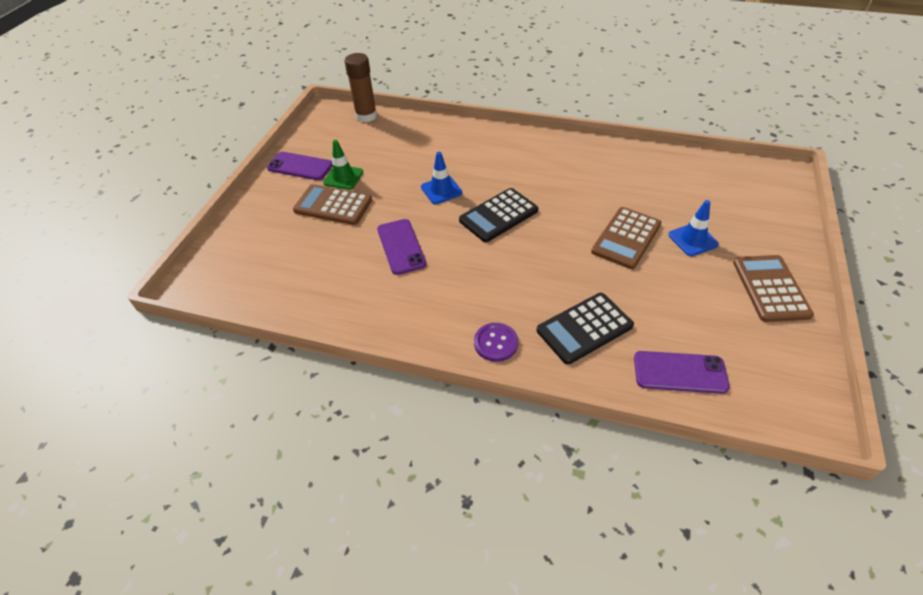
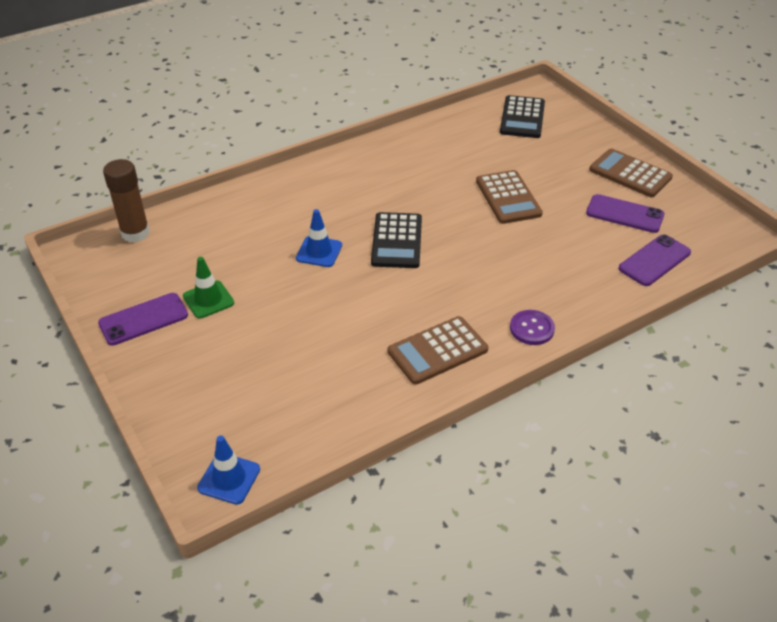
camera: 50 degrees left, 5 degrees down
brown calculator [293,184,372,225] -> brown calculator moved to [388,316,488,385]
purple phone [377,219,427,275] -> purple phone moved to [586,194,664,233]
black calculator [537,293,634,365] -> black calculator moved to [500,95,545,138]
blue traffic cone [668,200,719,256] -> blue traffic cone moved to [197,436,260,505]

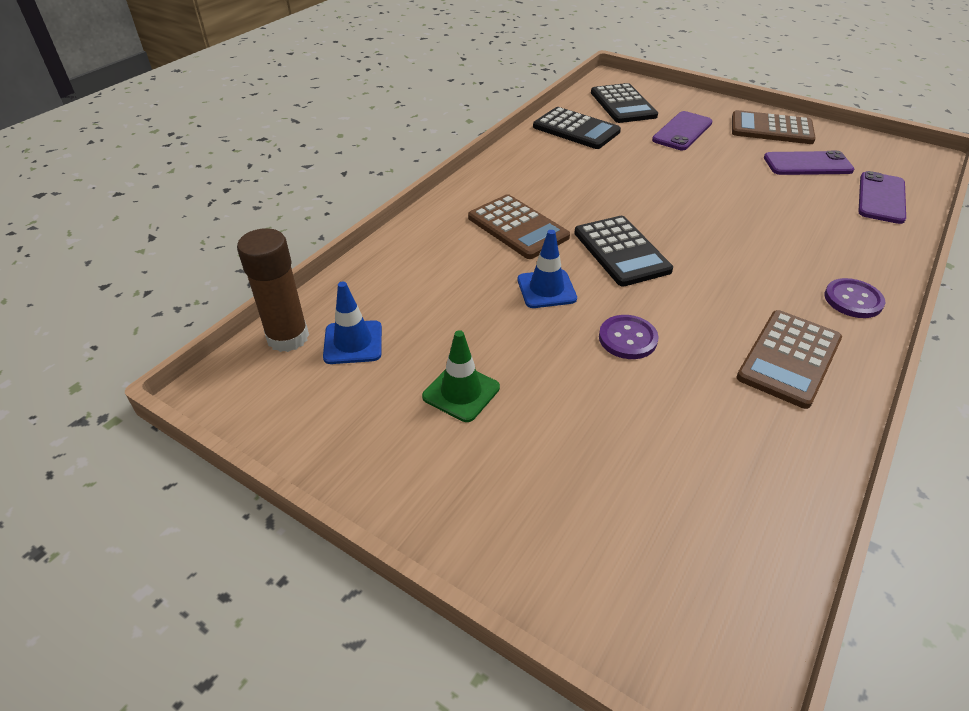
camera: 25 degrees left, 0 degrees up
purple phone [98,293,188,345] -> purple phone moved to [652,111,712,150]
blue traffic cone [197,436,260,505] -> blue traffic cone moved to [323,282,382,364]
brown calculator [476,170,543,224] -> brown calculator moved to [468,194,570,259]
none -> black calculator [533,107,621,149]
none -> purple button [599,315,659,359]

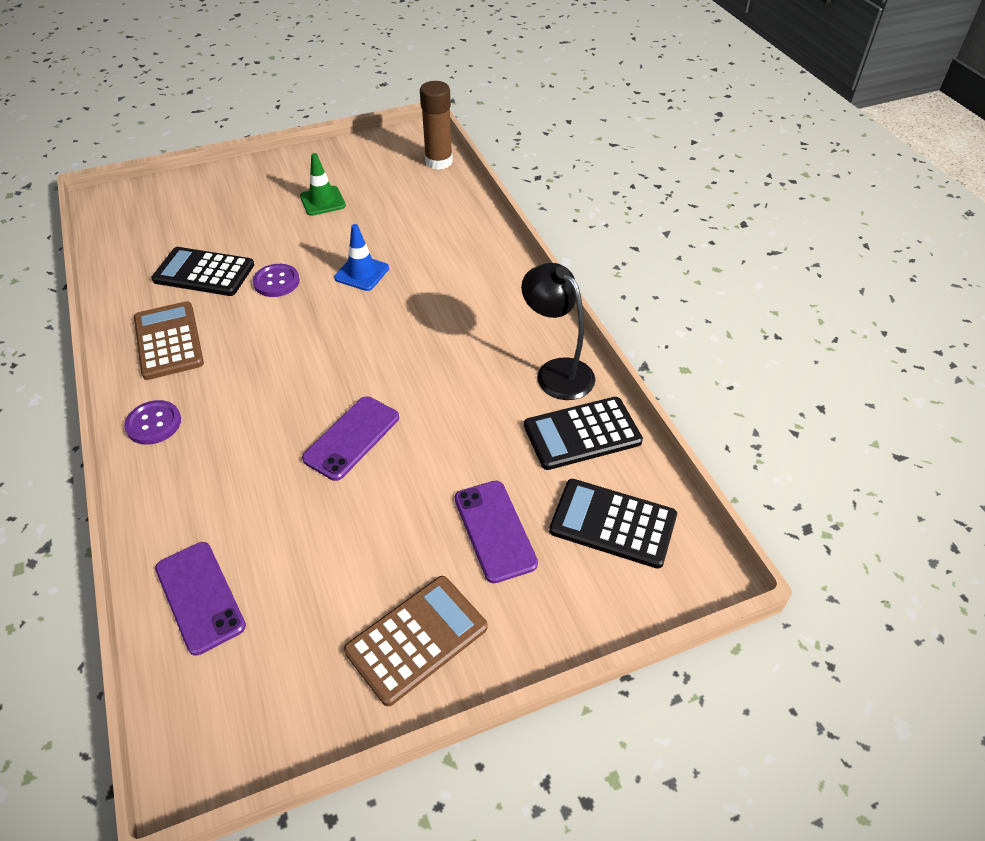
camera: 125 degrees right, 5 degrees up
blue traffic cone [323,282,382,364] -> none
brown calculator [468,194,570,259] -> none
black calculator [574,216,673,287] -> black calculator moved to [151,247,254,296]
purple phone [764,151,854,175] -> purple phone moved to [302,396,399,481]
none -> black lamp [521,263,595,400]

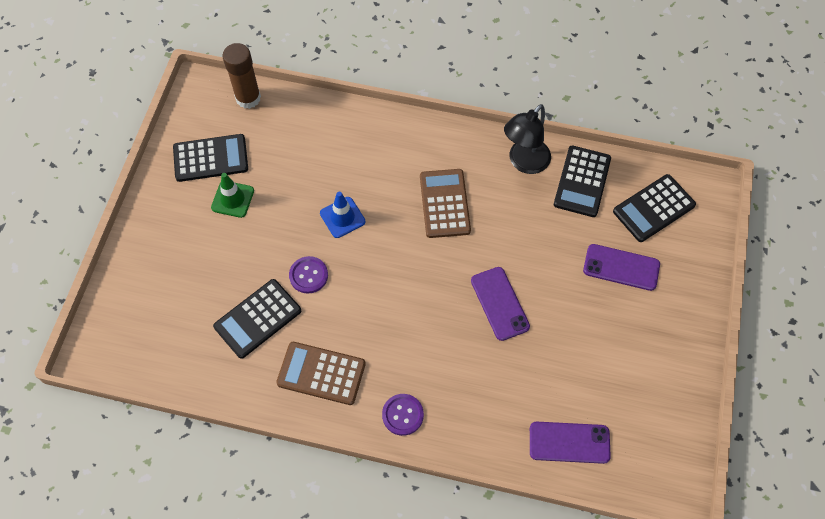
camera: 55 degrees left, 15 degrees up
brown calculator [344,576,488,706] -> brown calculator moved to [420,169,471,238]
black lamp [521,263,595,400] -> black lamp turned 45 degrees counterclockwise [504,104,551,174]
none -> black calculator [173,134,248,182]

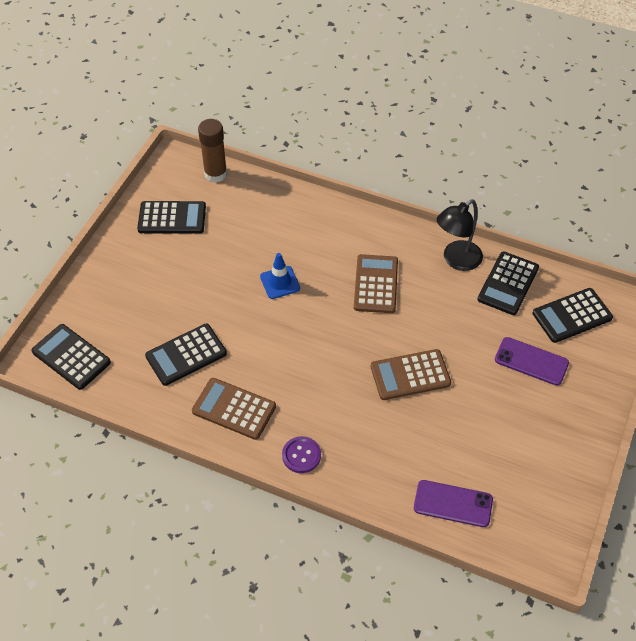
camera: 10 degrees right, 10 degrees down
green traffic cone [211,173,254,218] -> none
purple button [289,256,328,294] -> none
purple phone [471,267,530,341] -> brown calculator [371,349,451,400]
none -> black calculator [31,324,111,390]

